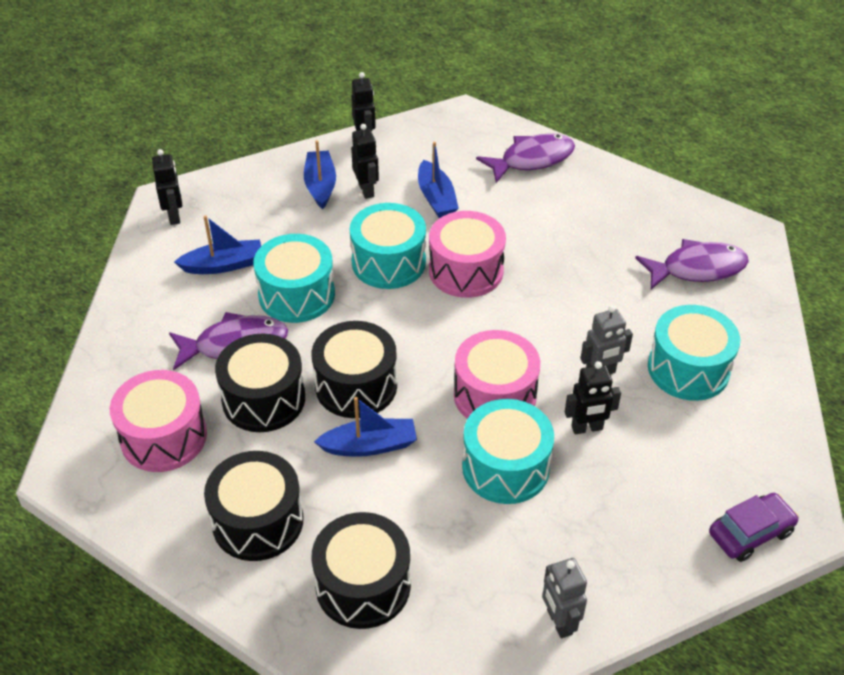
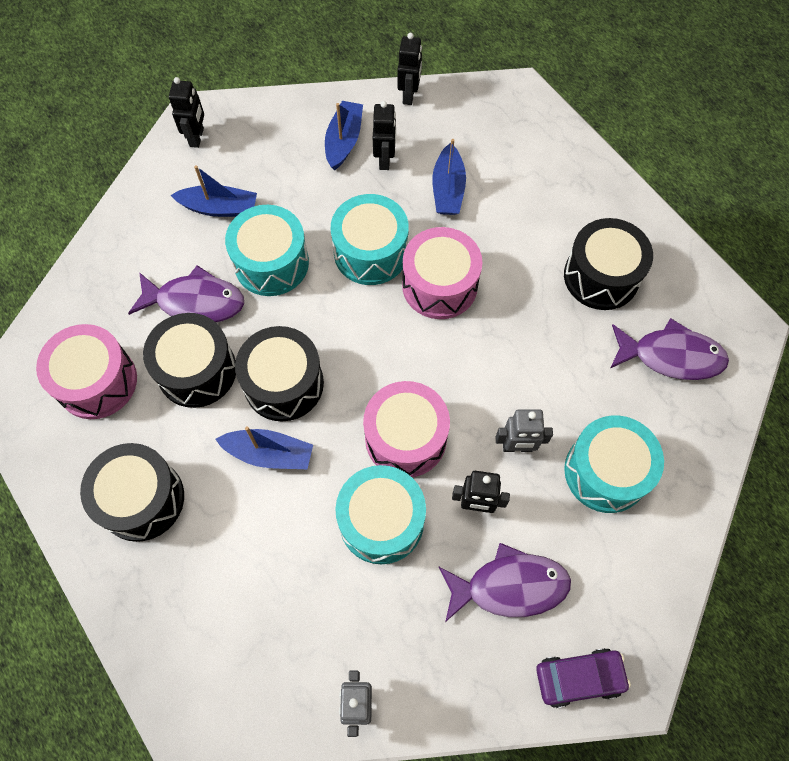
camera: 20 degrees right, 20 degrees up
black drum [312,512,411,629] -> black drum moved to [564,218,653,310]
purple fish [476,133,575,183] -> purple fish moved to [439,543,571,622]

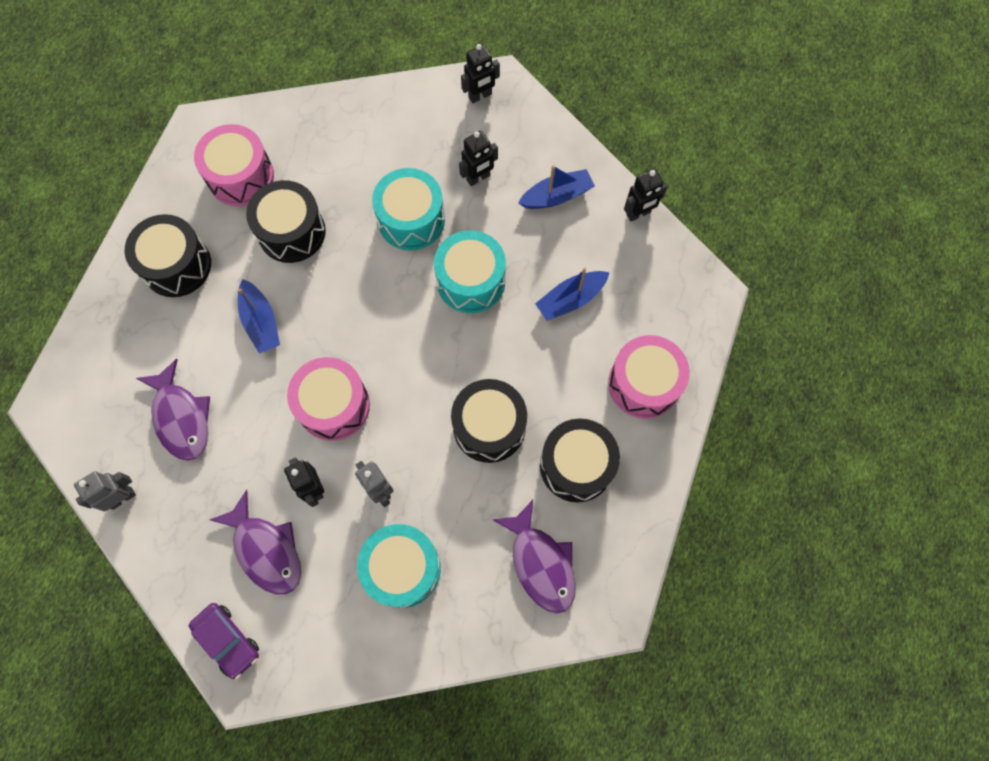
camera: 55 degrees right, 5 degrees up
purple fish [128,265,244,322] -> purple fish moved to [136,358,210,461]
blue boat [170,165,257,217] -> none
black drum [235,326,324,421] -> black drum moved to [451,379,527,463]
turquoise drum [335,465,426,564] -> none
black robot [373,101,396,170] -> black robot moved to [459,131,498,186]
pink drum [402,227,482,319] -> pink drum moved to [608,335,690,419]

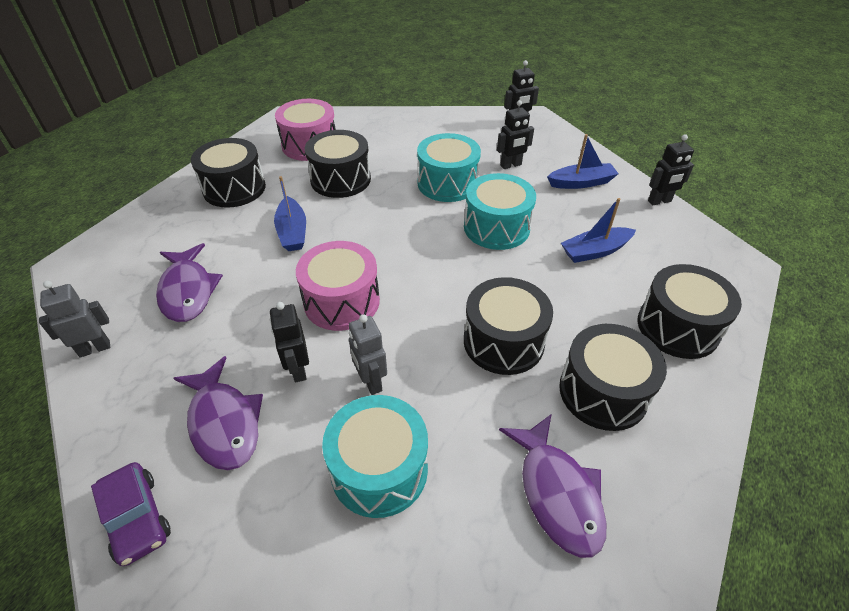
camera: 10 degrees right, 25 degrees down
pink drum [608,335,690,419] -> black drum [637,264,742,359]

